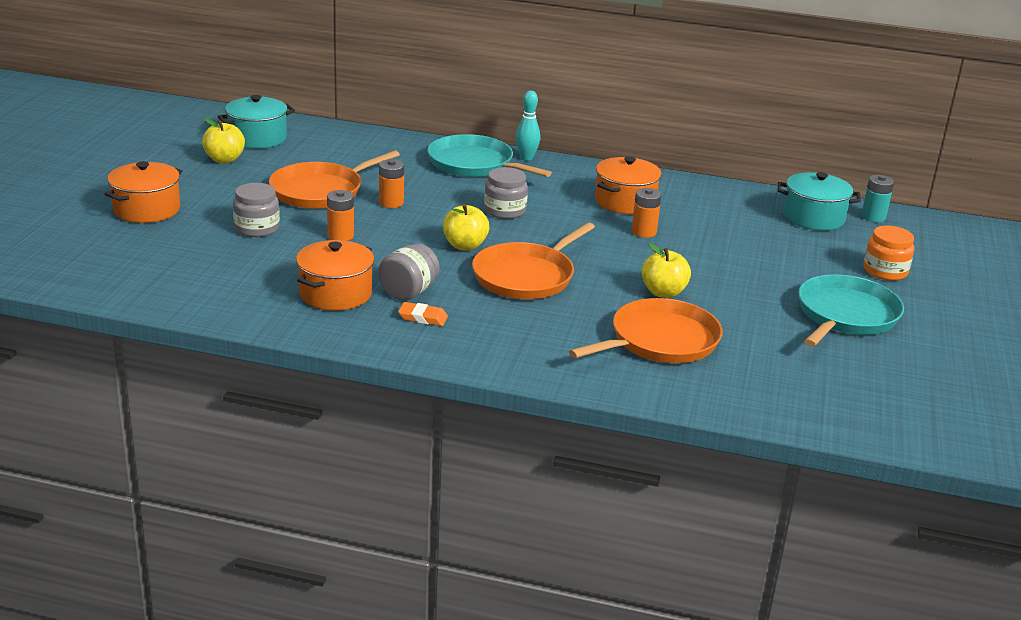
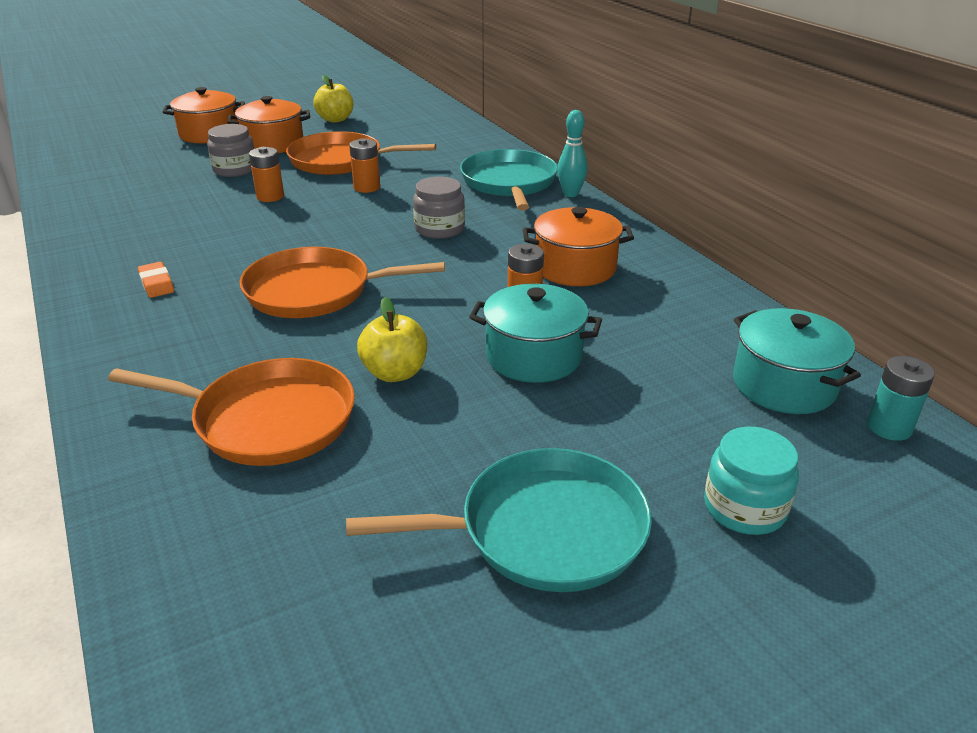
camera: 50 degrees right, 5 degrees up
turquoise pot [217,95,295,149] -> turquoise pot moved to [469,284,602,383]
orange pot [296,240,374,311] -> orange pot moved to [227,96,310,153]
grey jar [378,243,440,301] -> none
yellow apple [443,204,489,250] -> none
orange jar [863,225,914,281] -> turquoise jar [704,427,799,535]

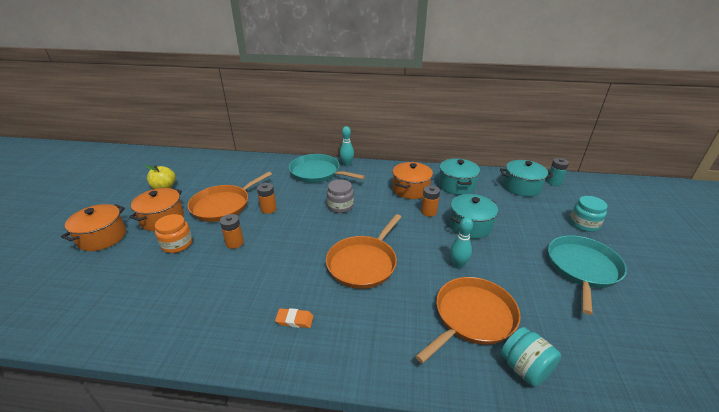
camera: 55 degrees left, 0 degrees up
grey jar [207,124,255,177] -> orange jar [155,214,193,253]
yellow apple [357,297,427,382] -> turquoise bowling pin [450,217,473,269]
none -> turquoise pot [439,158,480,195]
none -> turquoise jar [501,327,561,386]

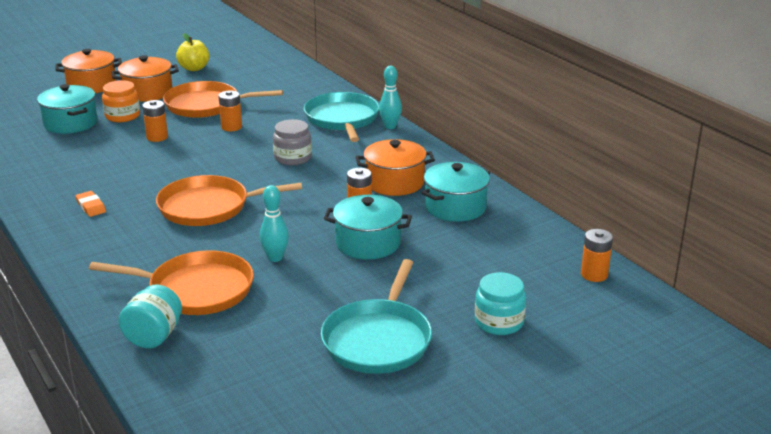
camera: 50 degrees right, 5 degrees down
turquoise pot [500,160,553,197] -> turquoise pot moved to [37,84,98,134]
turquoise battery [547,158,569,186] -> orange battery [581,229,613,282]
turquoise pan [548,235,627,315] -> turquoise pan turned 120 degrees clockwise [321,259,432,374]

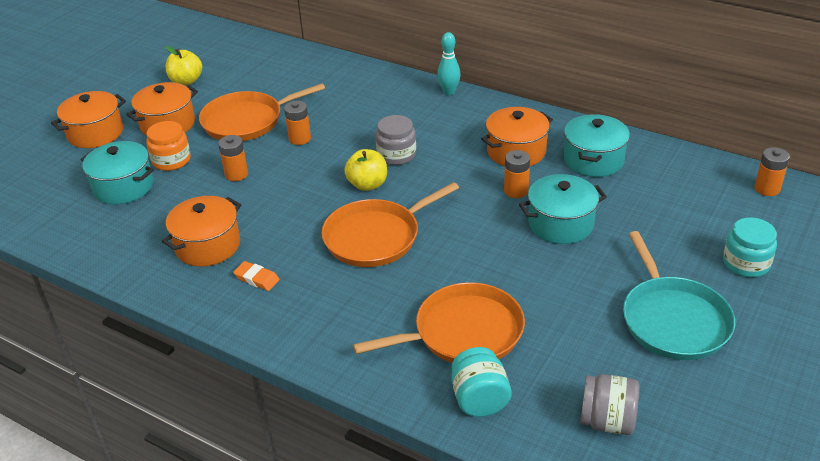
camera: 25 degrees left, 10 degrees up
turquoise bowling pin [260,185,289,262] -> none
turquoise pan [304,92,379,142] -> none
none -> orange pot [162,196,241,267]
none -> yellow apple [344,149,387,191]
none -> grey jar [580,374,639,435]

